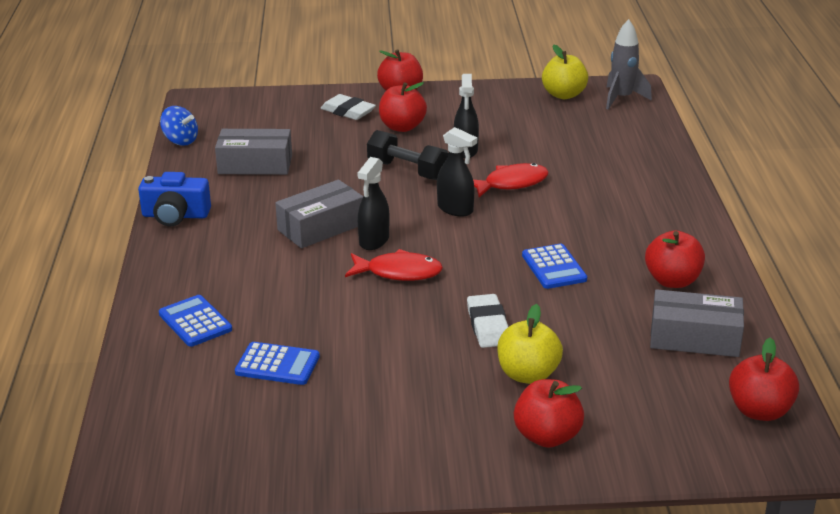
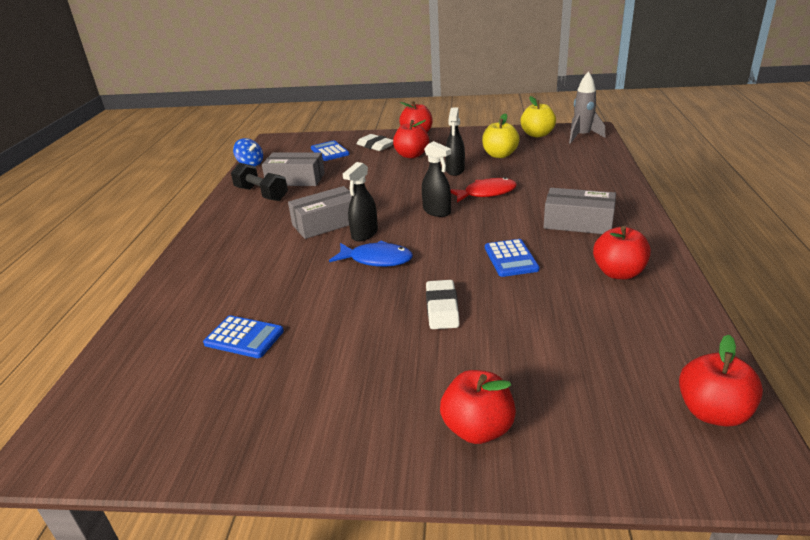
camera: 10 degrees right, 0 degrees up
blue camera [138,172,211,226] -> none
blue calculator [159,295,232,347] -> blue calculator moved to [311,140,350,161]
red fish [345,249,443,281] -> blue fish [329,241,413,267]
black dumbbell [367,130,449,180] -> black dumbbell moved to [231,163,288,201]
yellow apple [497,304,563,384] -> yellow apple moved to [482,113,520,158]
grey box [650,289,744,357] -> grey box moved to [543,188,616,234]

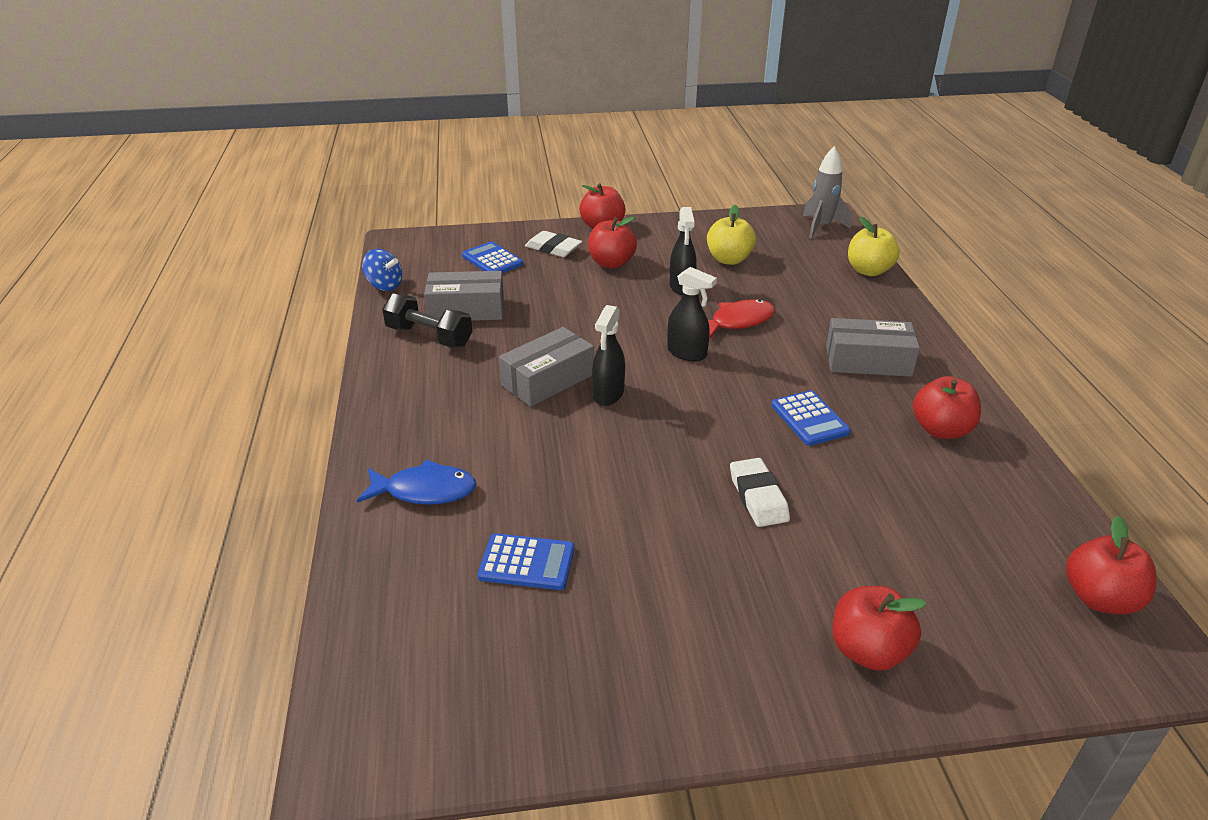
camera: 15 degrees left, 5 degrees up
blue fish [329,241,413,267] -> blue fish moved to [357,459,476,505]
yellow apple [520,96,556,137] -> yellow apple moved to [848,216,900,276]

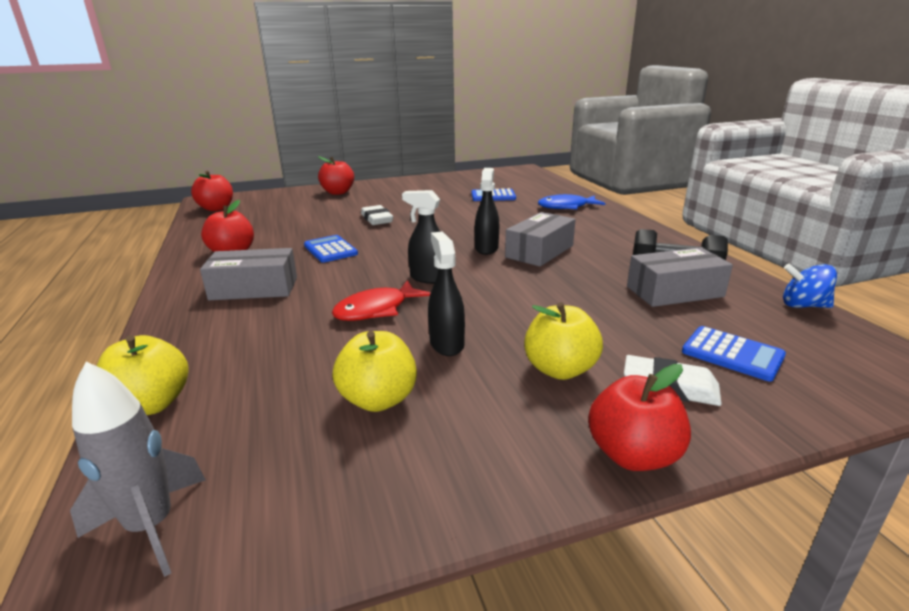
camera: 170 degrees right, 10 degrees down
red apple [588,217,637,269] -> yellow apple [524,302,603,380]

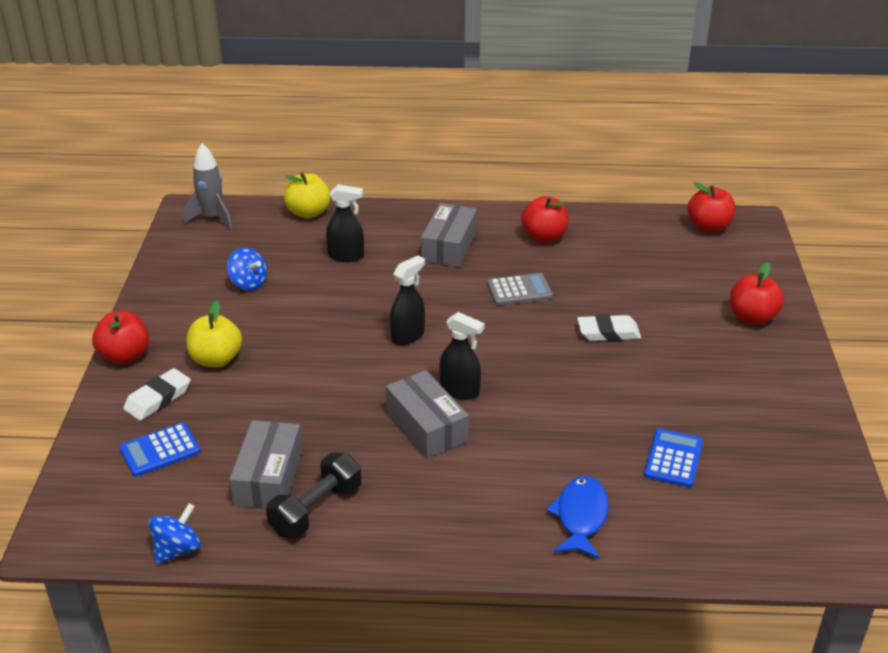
camera: 110 degrees right, 10 degrees up
blue calculator [304,235,358,263] -> grey calculator [487,273,553,305]
red fish [332,280,430,321] -> none
yellow apple [333,331,417,412] -> blue spinning top [227,248,267,290]
black spray bottle [428,232,465,356] -> black spray bottle moved to [326,185,364,262]

